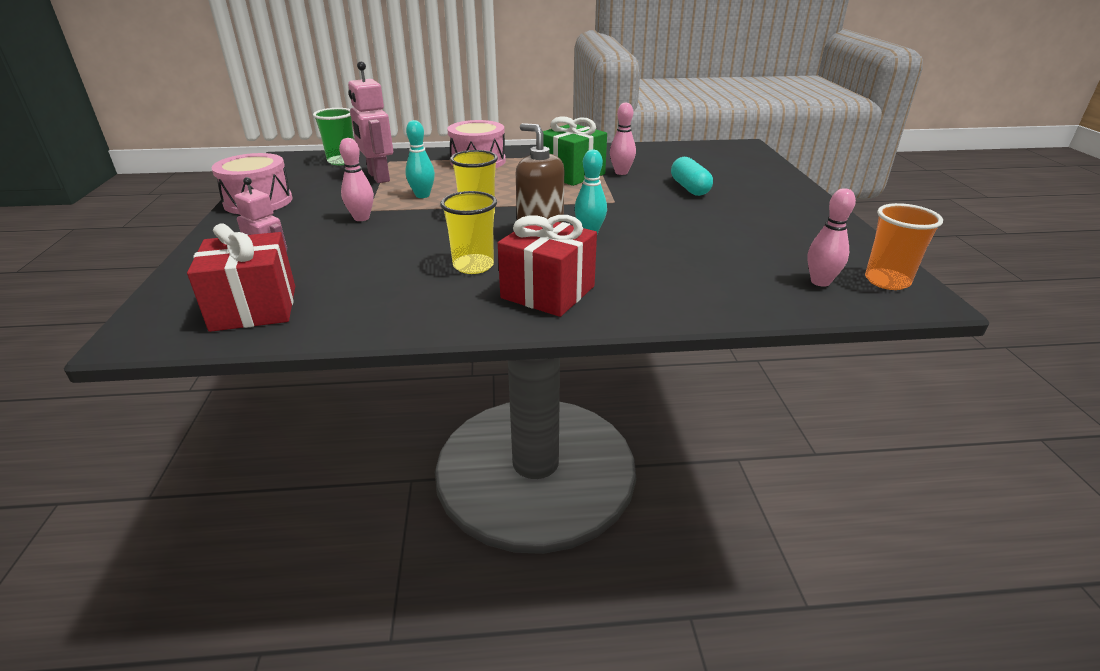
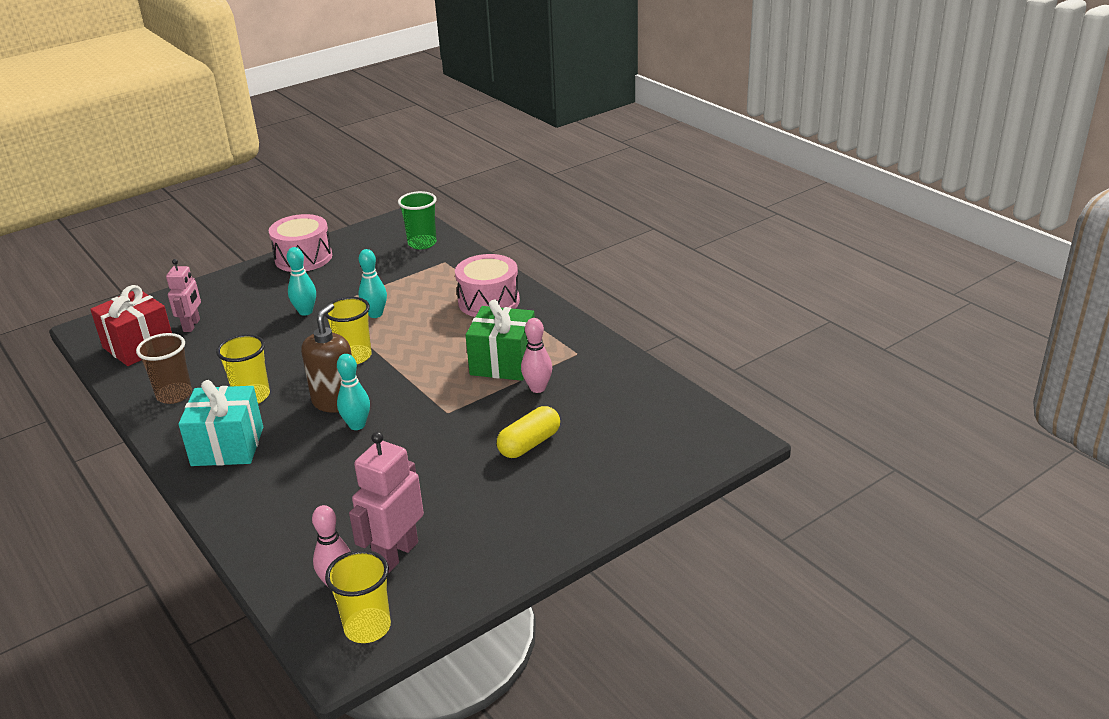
camera: 60 degrees right, 0 degrees up
pink bowling pin [339,138,374,221] -> turquoise bowling pin [287,247,316,316]
pink robot [348,61,393,183] -> pink robot moved to [349,432,424,573]
red gift [498,215,597,317] -> turquoise gift [178,380,263,466]
turquoise capsule [671,157,713,196] -> yellow capsule [497,406,560,458]
orange cup [865,203,943,290] -> yellow cup [325,550,391,643]
none -> brown cup [136,333,192,404]

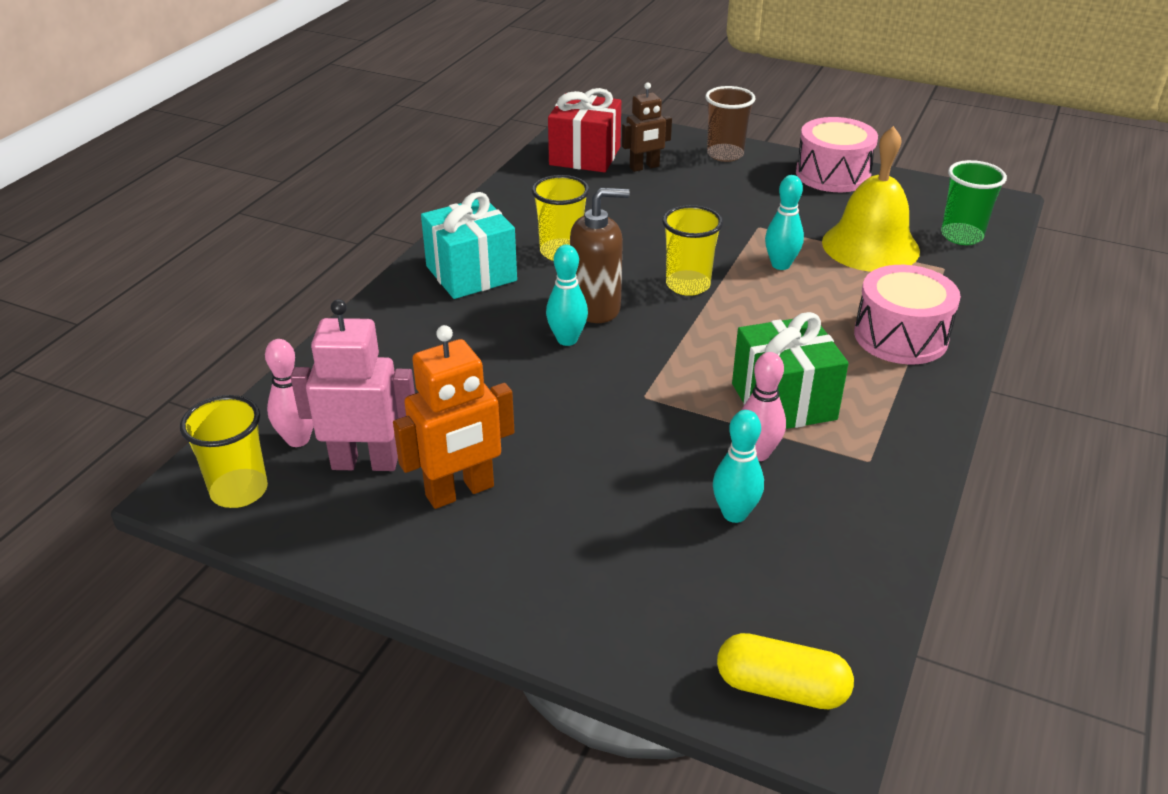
camera: 60 degrees right, 5 degrees up
brown cup [136,333,192,404] -> brown cup moved to [705,86,756,162]
pink robot [166,259,201,332] -> brown robot [622,82,672,172]
turquoise bowling pin [287,247,316,316] -> turquoise bowling pin moved to [713,410,764,523]
yellow capsule [497,406,560,458] -> yellow capsule moved to [717,633,854,709]
none -> orange robot [393,325,514,509]
none -> yellow bell [822,126,920,272]

